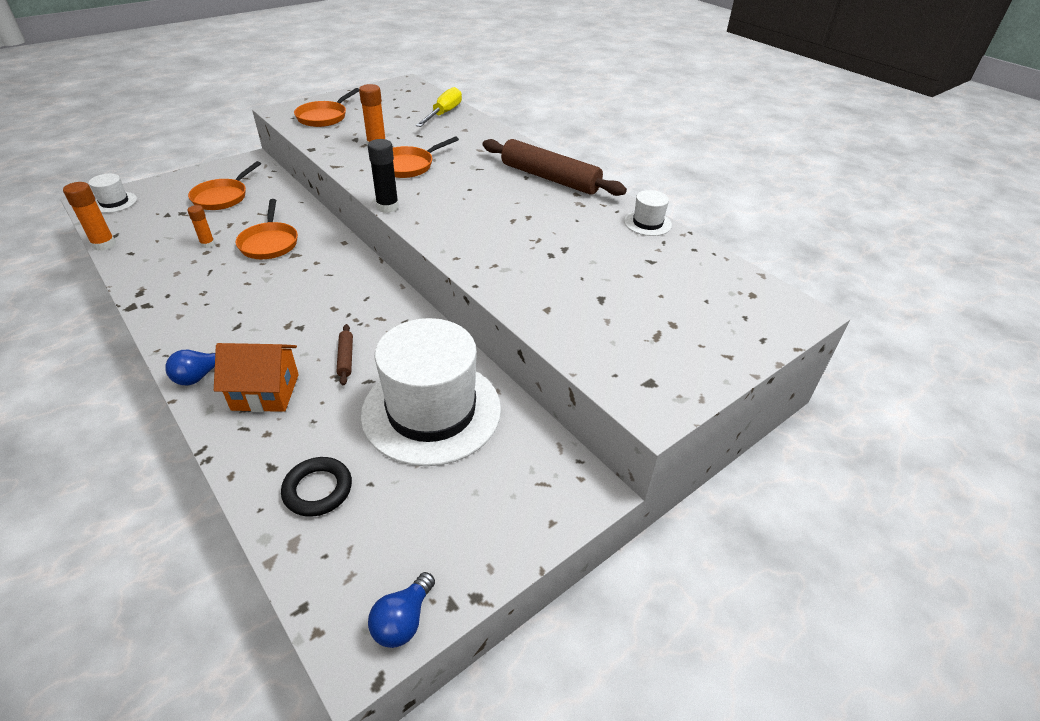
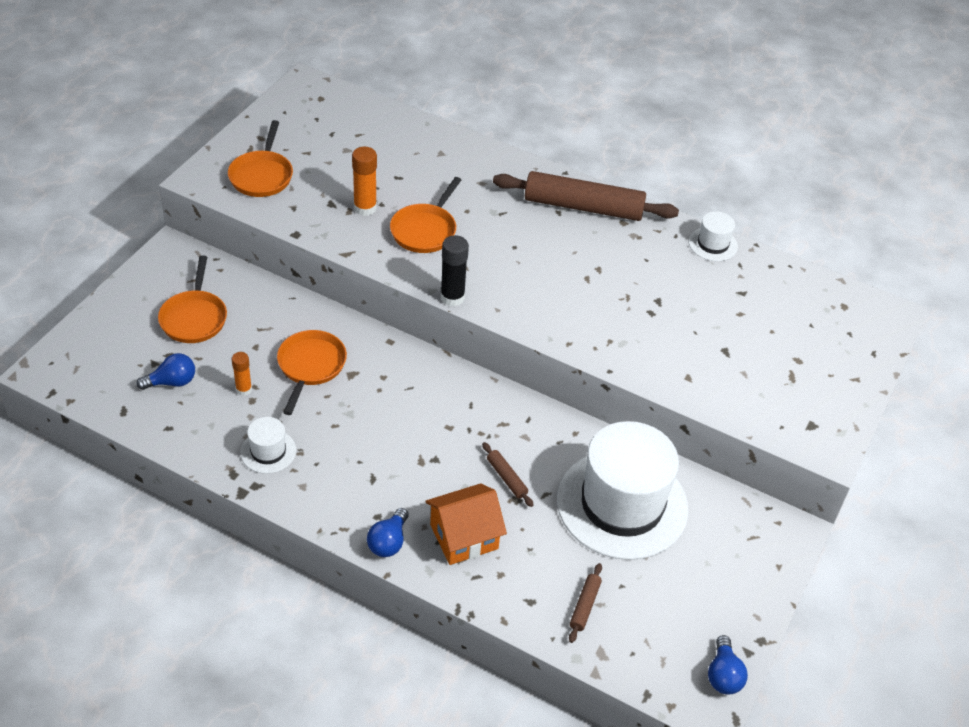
camera: 25 degrees left, 5 degrees up
orange glue stick [63,182,116,251] -> none
white hat [89,174,137,213] -> white hat moved to [240,417,296,474]
orange pan [235,199,298,259] -> orange pan turned 135 degrees counterclockwise [277,330,347,415]
black ring [281,457,352,517] -> brown rolling pin [569,563,602,643]
yellow screwdriver [416,87,462,127] -> none
none -> blue light bulb [136,353,195,390]

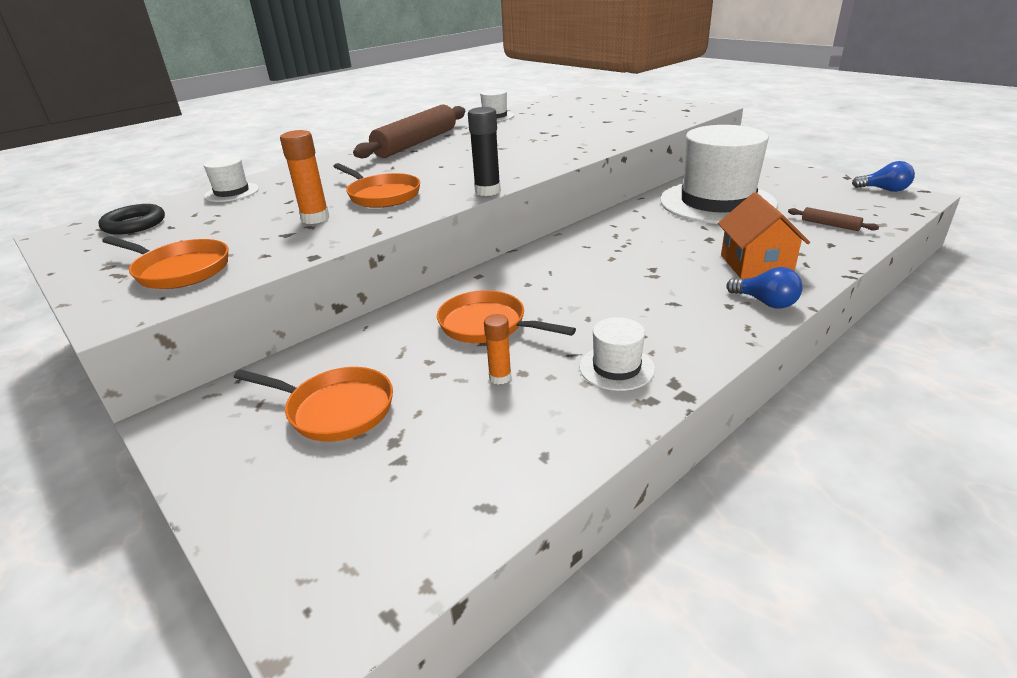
camera: 65 degrees left, 15 degrees down
blue light bulb [136,353,195,390] -> none
brown rolling pin [482,442,533,507] -> none
none -> black ring [98,204,165,235]
none -> white hat [204,157,259,202]

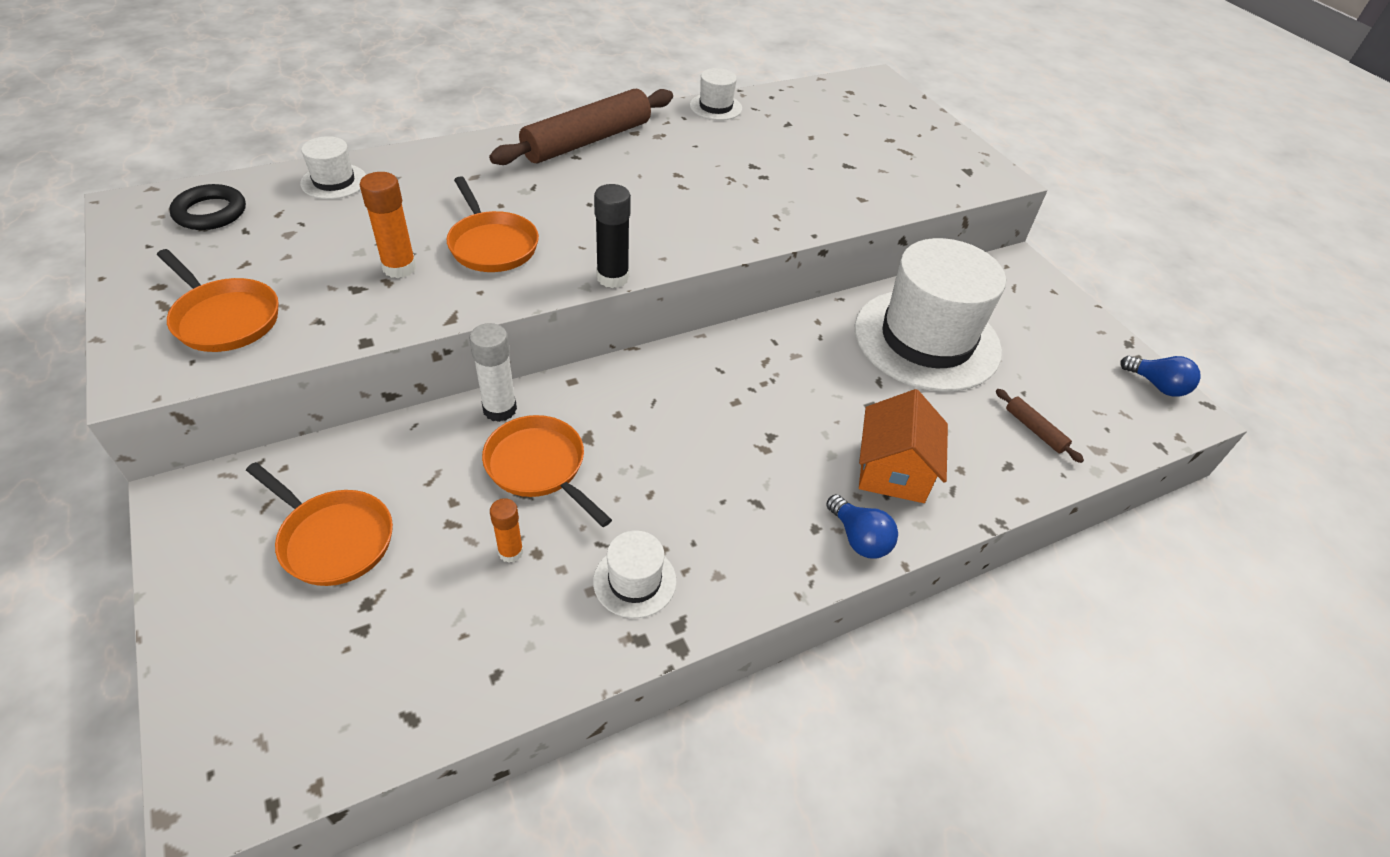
camera: 10 degrees right, 15 degrees up
none -> white glue stick [469,323,517,422]

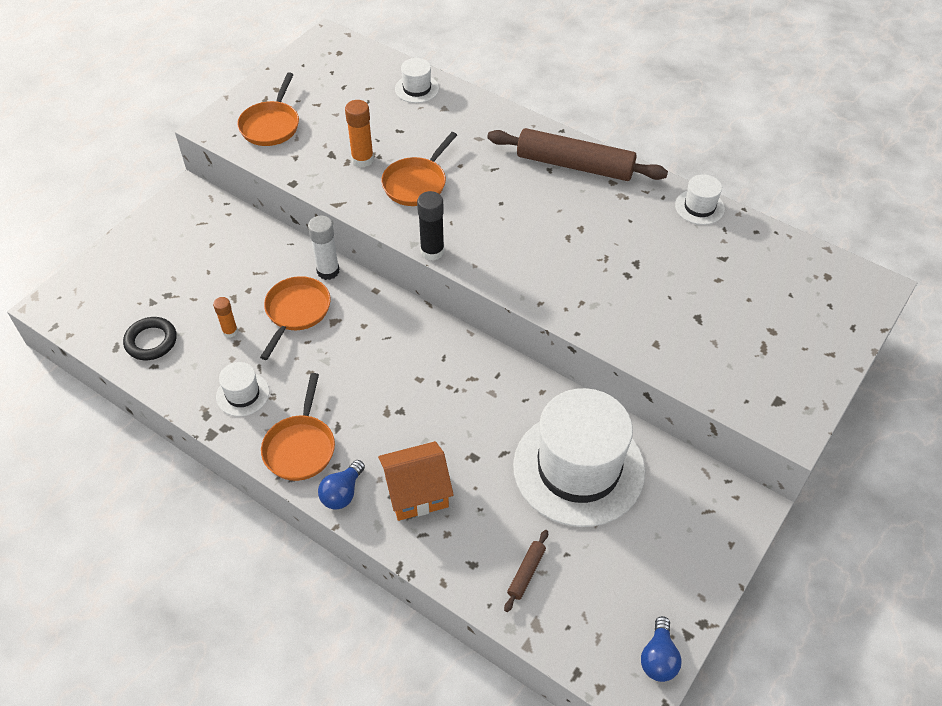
camera: 65 degrees right, 5 degrees up
black ring [169,184,246,230] -> black ring moved to [123,317,177,360]
orange pan [246,462,393,586] -> orange pan moved to [261,373,335,481]

